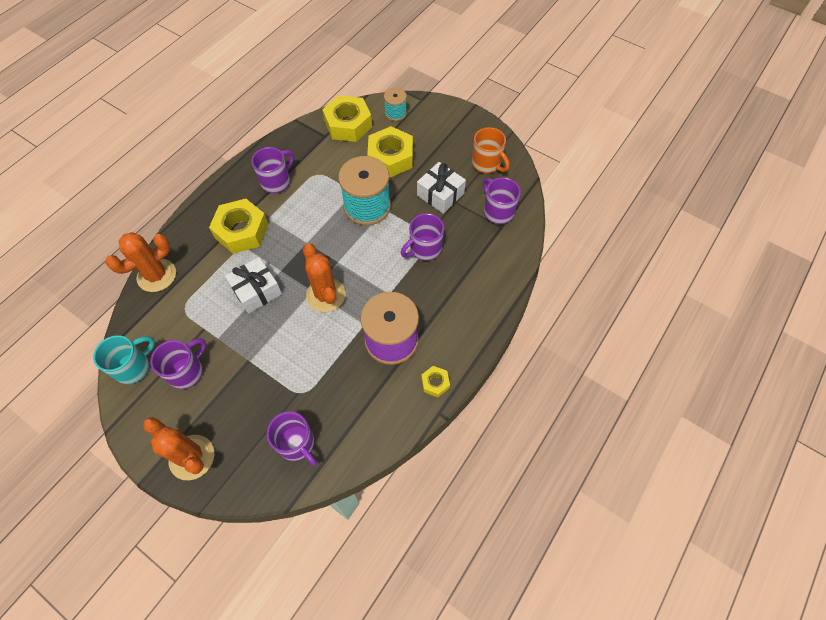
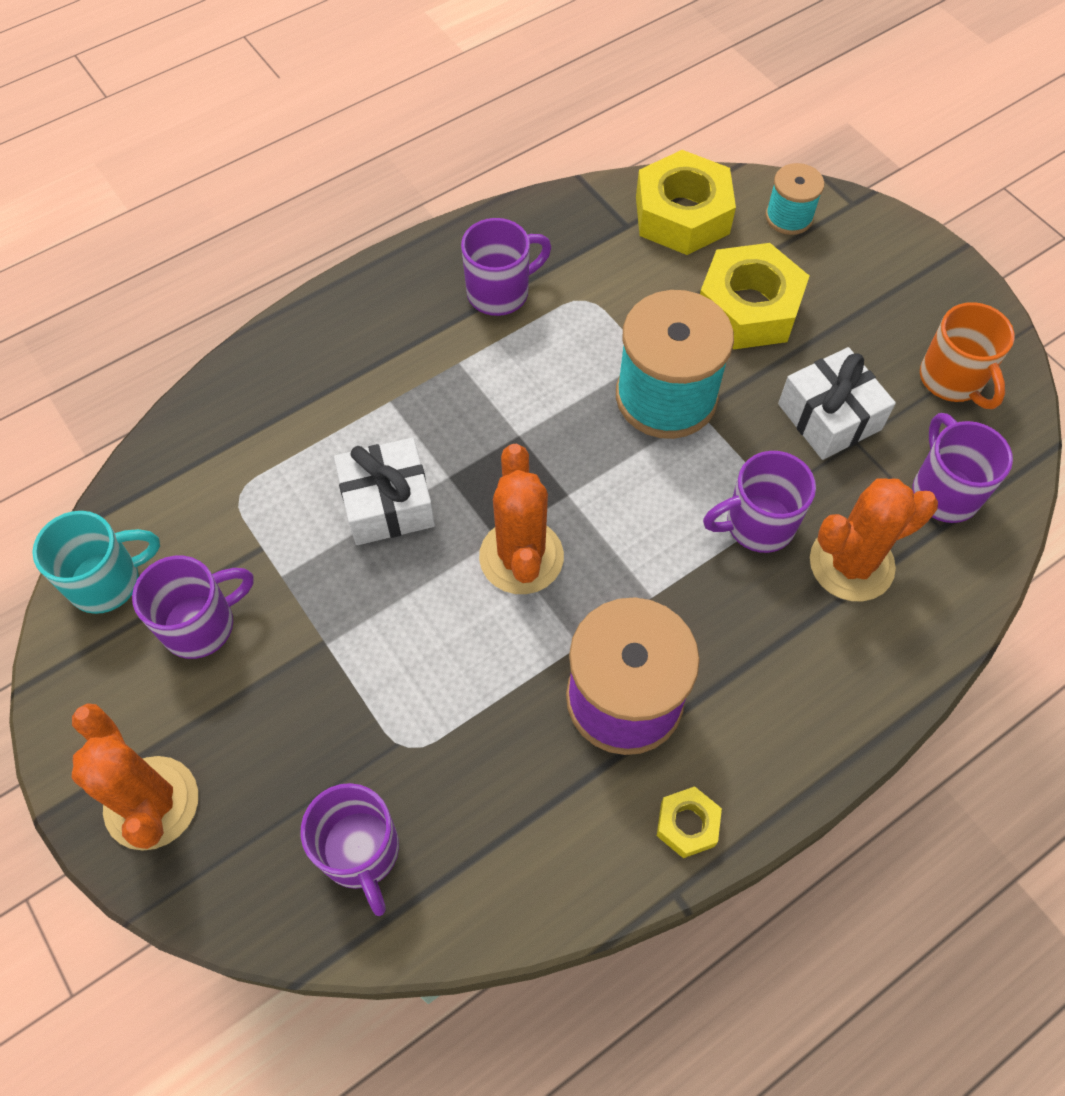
camera: 20 degrees right, 0 degrees up
orange cactus [105,232,176,292] -> orange cactus moved to [810,478,938,601]
yellow nut [209,199,269,254] -> none

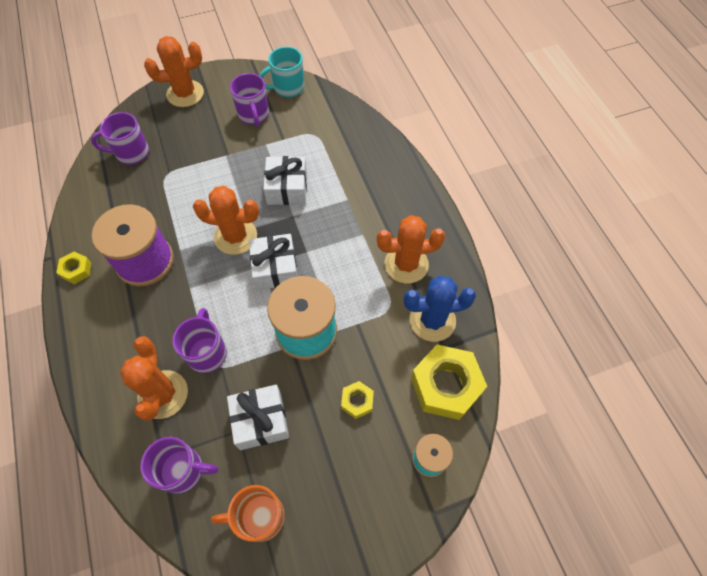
camera: 105 degrees right, 0 degrees up
turquoise mug [32,511,160,614] -> turquoise mug turned 75 degrees clockwise [259,47,304,97]
purple mug [461,218,551,316] -> orange cactus [377,215,445,284]
yellow nut [700,243,809,349] -> yellow nut [341,381,374,419], size x0.48
none -> white gift [249,234,297,290]
none -> blue cactus [404,275,476,342]

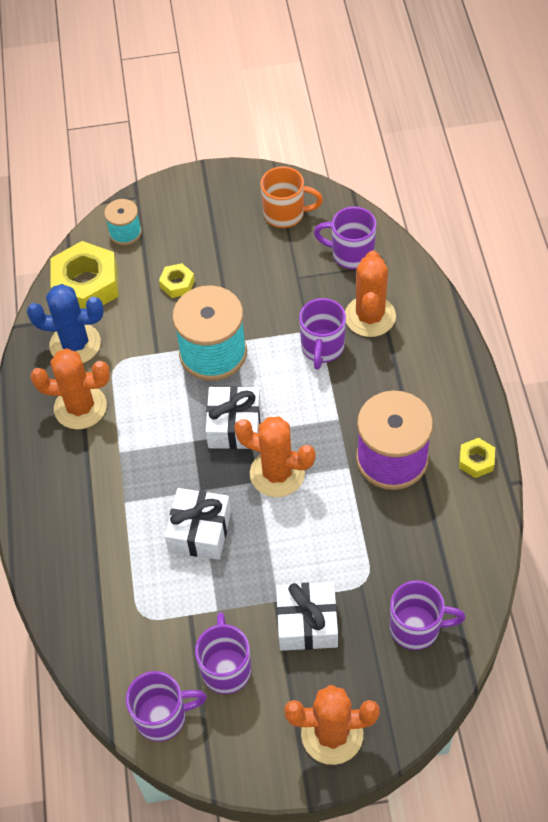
camera: 165 degrees left, 5 degrees down
white gift [227,385,289,450] -> white gift moved to [276,582,338,651]
turquoise mug [259,47,304,97] -> purple mug [126,671,207,742]

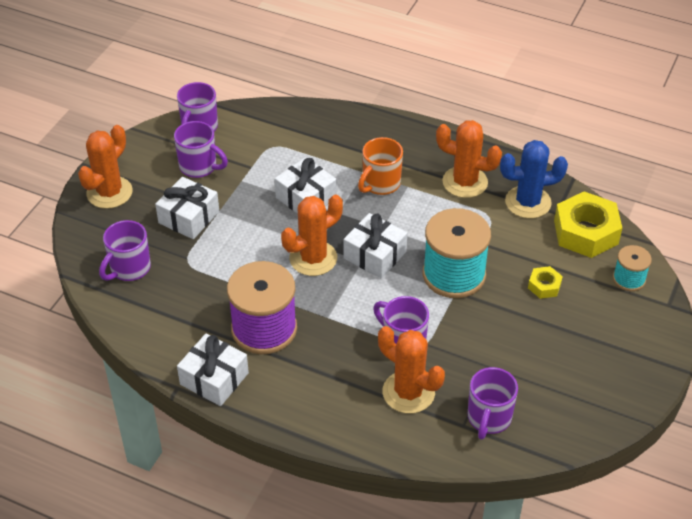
camera: 120 degrees right, 10 degrees down
blue cactus [27,284,104,363] -> blue cactus turned 45 degrees clockwise [500,140,568,218]
orange cactus [30,348,110,430] -> orange cactus turned 75 degrees clockwise [436,120,502,198]
orange mug [261,166,323,228] -> orange mug moved to [358,137,403,195]
purple mug [314,207,376,269] -> purple mug turned 150 degrees clockwise [468,367,518,440]
yellow nut [459,438,495,478] -> white gift [177,333,249,406]

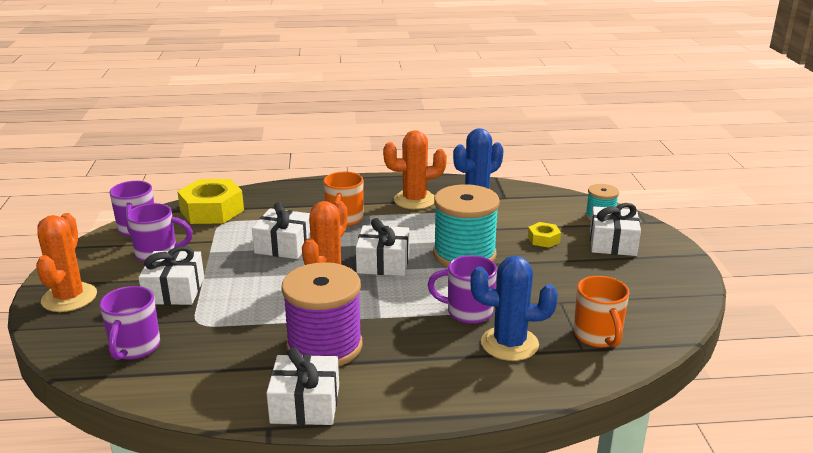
camera: 30 degrees left, 20 degrees down
orange cactus [378,326,445,413] -> blue cactus [470,256,558,361]
purple mug [468,367,518,440] -> orange mug [574,276,630,347]
yellow nut [554,191,622,258] -> yellow nut moved to [177,179,244,224]
none -> white gift [590,203,641,256]

